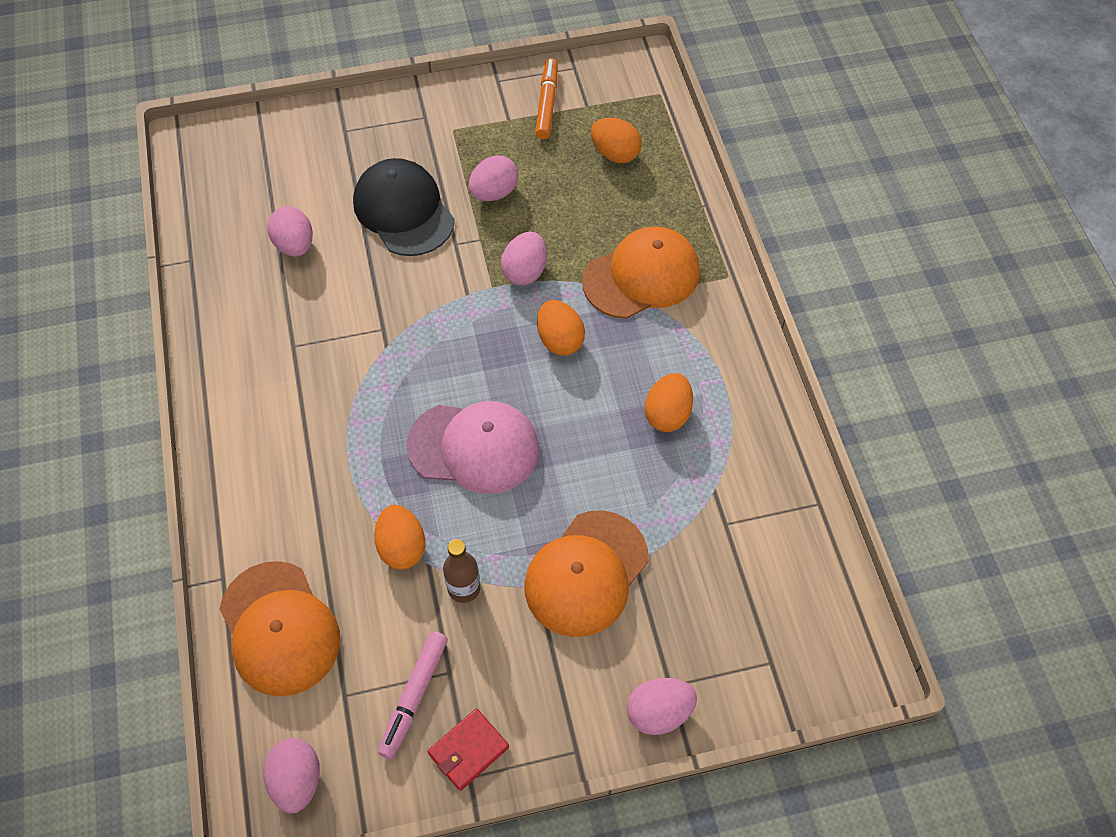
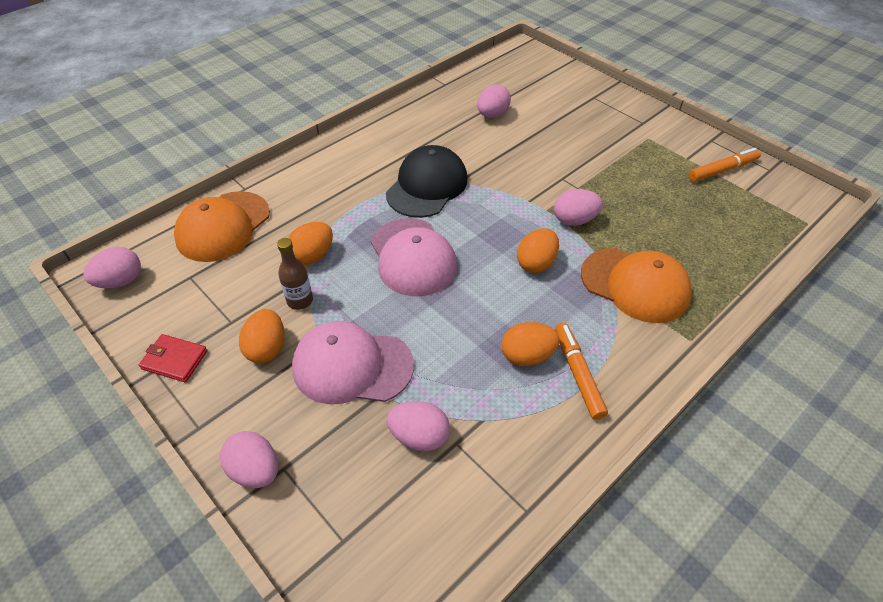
camera: 60 degrees right, 10 degrees down
black cap [353,158,455,256] -> black cap moved to [386,145,468,218]
pink marker [378,631,448,759] -> none
pink egg [468,155,519,201] -> pink egg moved to [387,401,450,452]
orange cap [524,510,648,637] -> pink cap [292,321,414,404]
orange egg [591,118,642,163] -> orange egg moved to [239,309,284,363]
none -> orange marker [555,323,608,420]

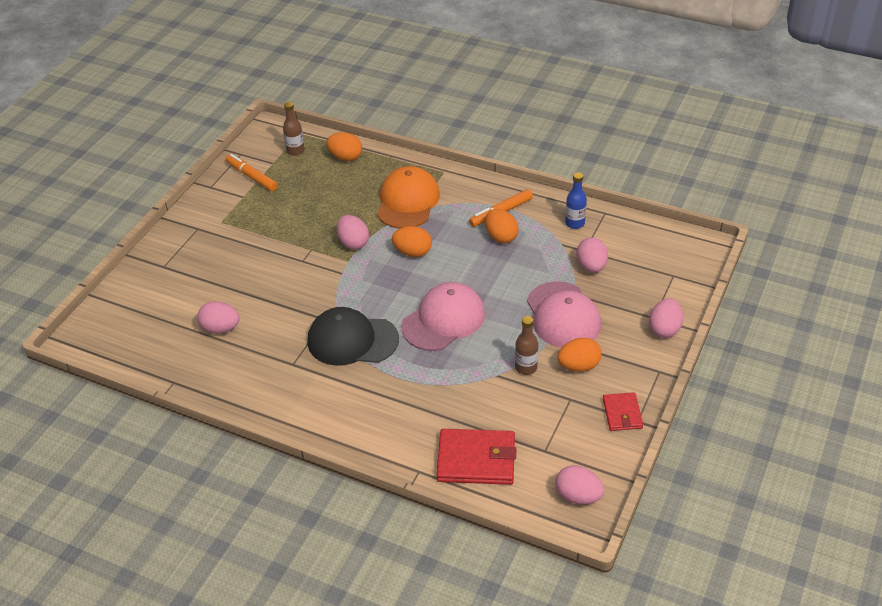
camera: 110 degrees left, 5 degrees down
orange cap [174,191,270,262] -> red wallet [436,429,516,485]
orange egg [288,222,333,265] -> orange egg moved to [326,132,362,161]
none -> brown bottle [283,102,305,156]
none -> blue bottle [565,172,587,229]

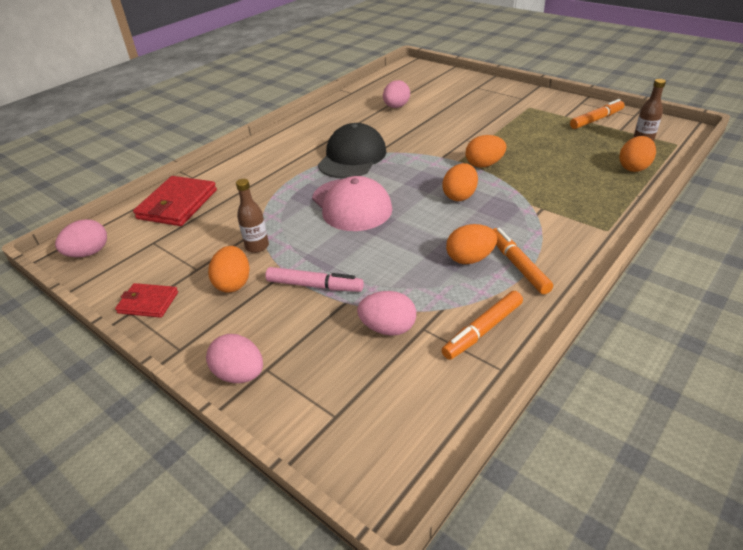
camera: 105 degrees right, 5 degrees down
pink egg [337,215,369,250] -> orange egg [465,135,507,167]
orange cap [377,166,440,229] -> none
pink cap [527,281,601,348] -> pink marker [266,267,364,292]
blue bottle [565,172,587,229] -> orange marker [441,291,523,360]

